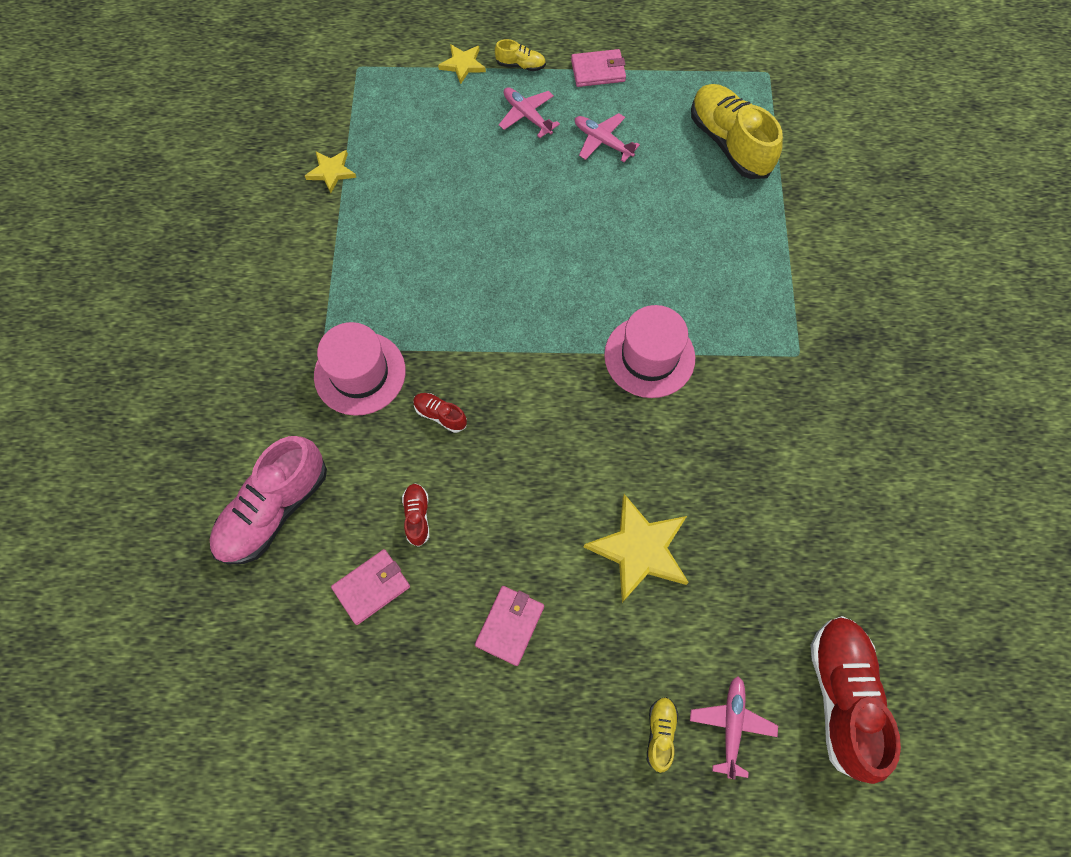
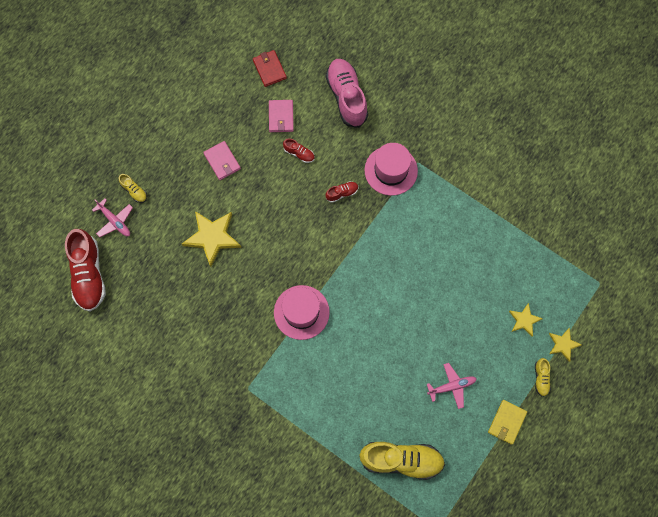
camera: 125 degrees right, 5 degrees up
yellow star [305,150,356,193] -> yellow star moved to [509,303,543,337]
yellow shoe [495,39,546,71] -> yellow shoe turned 45 degrees counterclockwise [535,358,551,397]
pink plane [499,87,560,138] -> none
pink wallet [571,49,626,87] -> yellow wallet [488,400,527,445]
red shoe [810,616,901,784] -> red shoe turned 45 degrees clockwise [65,229,106,311]
none -> red wallet [253,50,287,87]

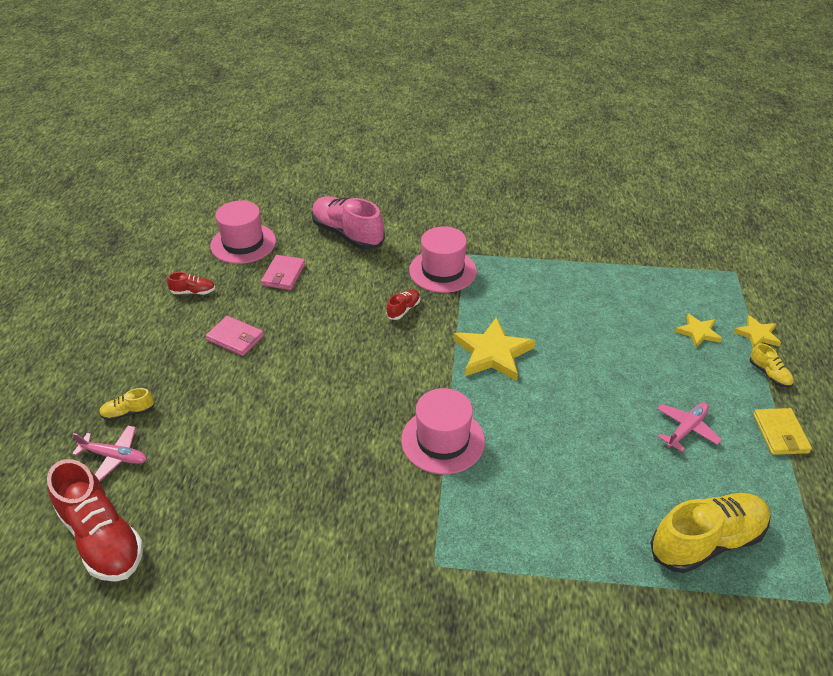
camera: 30 degrees left, 30 degrees down
yellow shoe [119,174,147,203] -> yellow shoe turned 150 degrees clockwise [99,388,155,421]
yellow star [182,211,242,267] -> yellow star moved to [454,317,535,381]
red wallet [253,50,287,87] -> pink hat [210,200,276,264]
pink wallet [269,100,294,132] -> pink wallet turned 45 degrees clockwise [261,255,305,290]
red shoe [283,138,315,163] -> red shoe moved to [167,272,215,295]

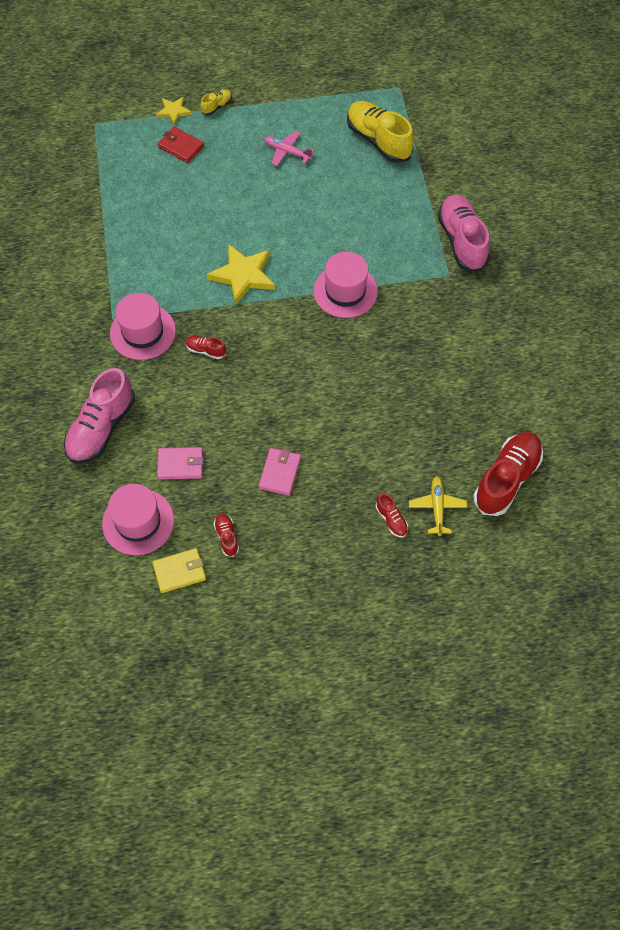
camera: 105 degrees left, 20 degrees up
pink plane [72,425,147,481] -> yellow plane [409,476,467,536]
yellow shoe [99,388,155,421] -> red shoe [376,493,408,538]
yellow star [675,313,722,348] -> red wallet [158,127,204,163]
yellow wallet [753,408,812,455] -> yellow wallet moved to [152,548,206,593]
none -> pink shoe [438,195,490,272]

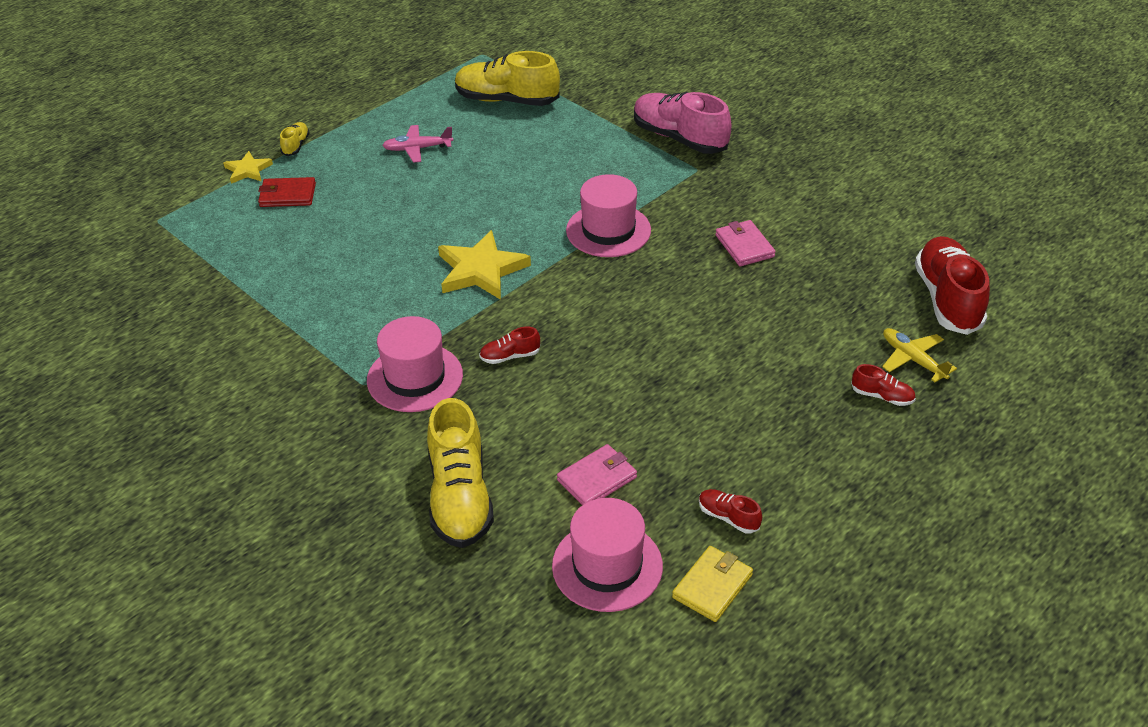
camera: 35 degrees left, 20 degrees down
pink shoe [64,368,135,463] -> yellow shoe [427,398,494,548]
pink wallet [258,448,301,496] -> pink wallet moved to [715,220,776,266]

